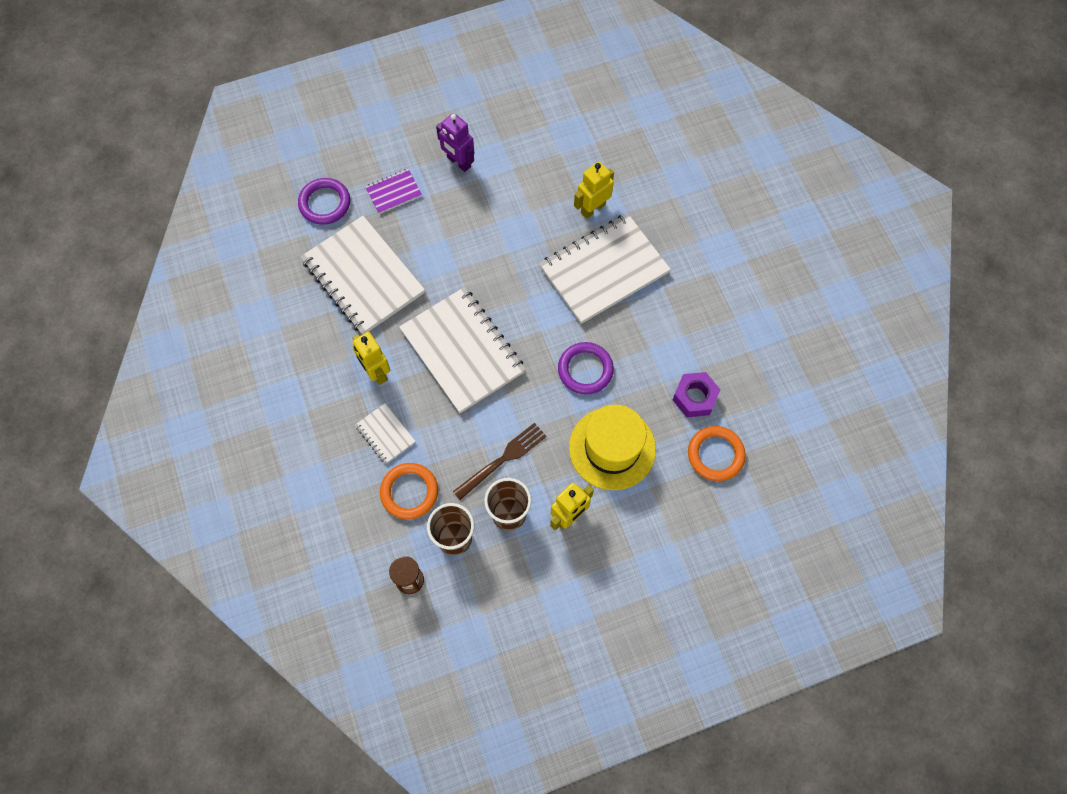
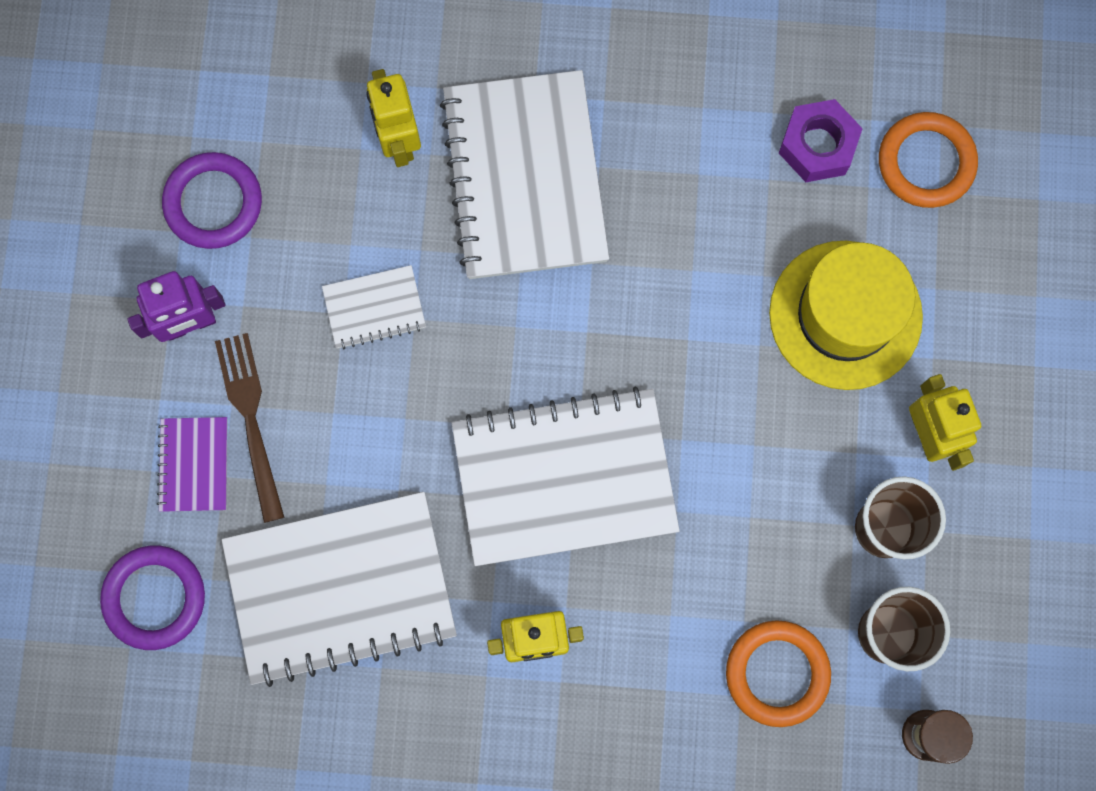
camera: 65 degrees left, 10 degrees up
white notebook [355,403,416,464] -> white notebook moved to [322,265,426,349]
brown fork [453,423,547,500] -> brown fork moved to [215,333,285,523]
purple ring [558,342,614,394] -> purple ring moved to [162,152,262,249]

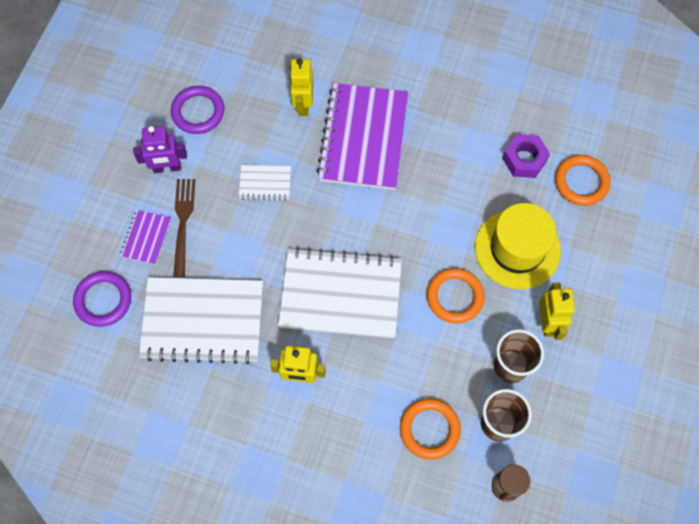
camera: 15 degrees right, 10 degrees down
white notebook [440,70,609,279] -> purple notebook [316,83,408,190]
none -> orange ring [427,268,485,323]

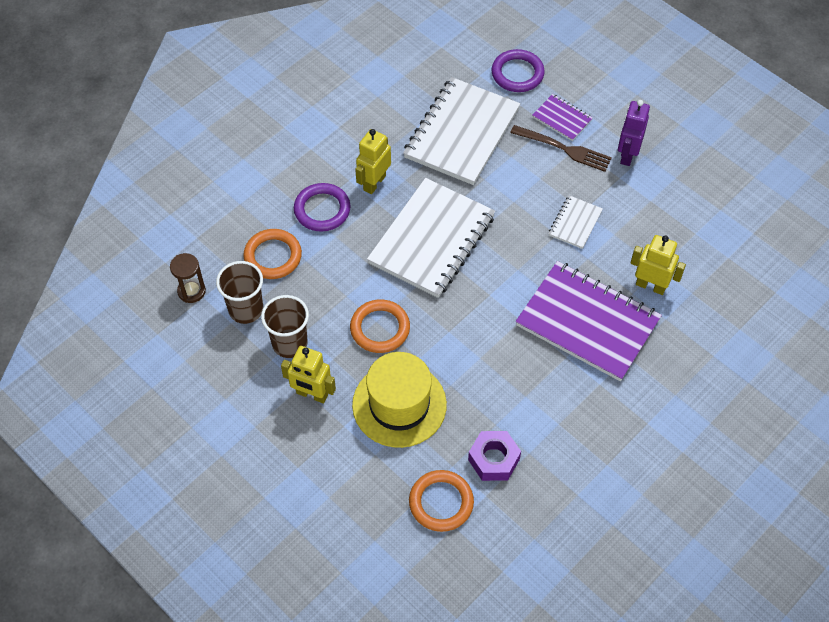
camera: 115 degrees right, 10 degrees down
purple ring [171,86,224,134] -> purple ring moved to [294,183,351,232]

